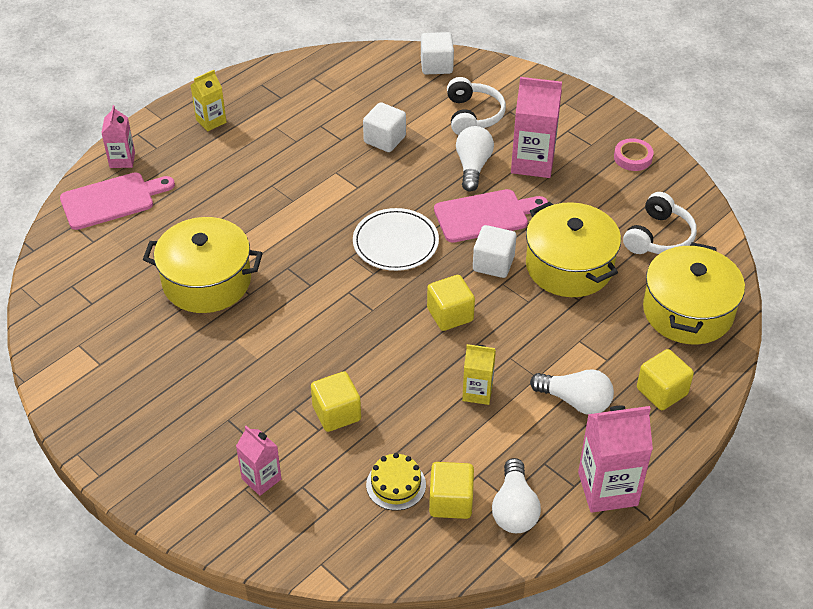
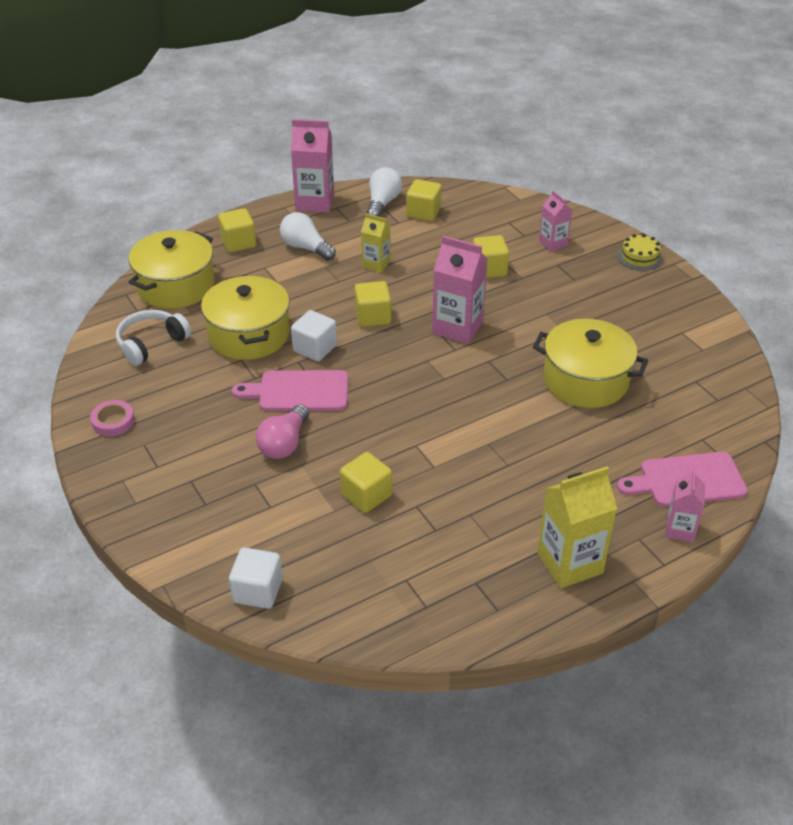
camera: 165 degrees left, 5 degrees down
yellow carton [190,70,226,131] -> yellow carton [538,466,617,588], size x1.71
white plate [353,208,439,271] -> none
white cube [363,102,406,152] -> yellow cube [340,452,392,513]
yellow cake [366,453,426,511] -> yellow cake moved to [617,234,662,271]
white headphones [447,77,506,135] -> none
white light bulb [456,126,494,192] -> pink light bulb [256,404,309,459]
pink carton [511,77,562,178] -> pink carton moved to [432,236,488,344]

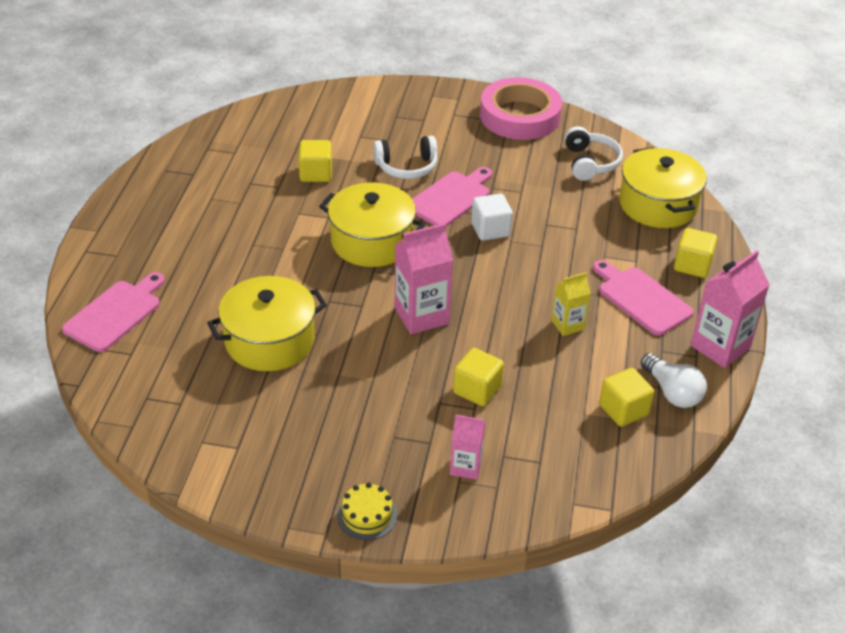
camera: 130 degrees right, 0 degrees up
pink tape [90,400,135,436] -> pink tape [480,77,562,140], size x2.38
yellow pot [201,275,290,360] -> yellow pot moved to [319,183,425,267]
white cube [229,548,283,609] -> none
pink light bulb [256,404,309,459] -> white headphones [373,136,437,179]
white light bulb [280,212,336,260] -> pink cutting board [593,260,694,336]
yellow cube [354,281,391,327] -> none
yellow carton [538,466,617,588] -> none
pink carton [665,469,705,542] -> none

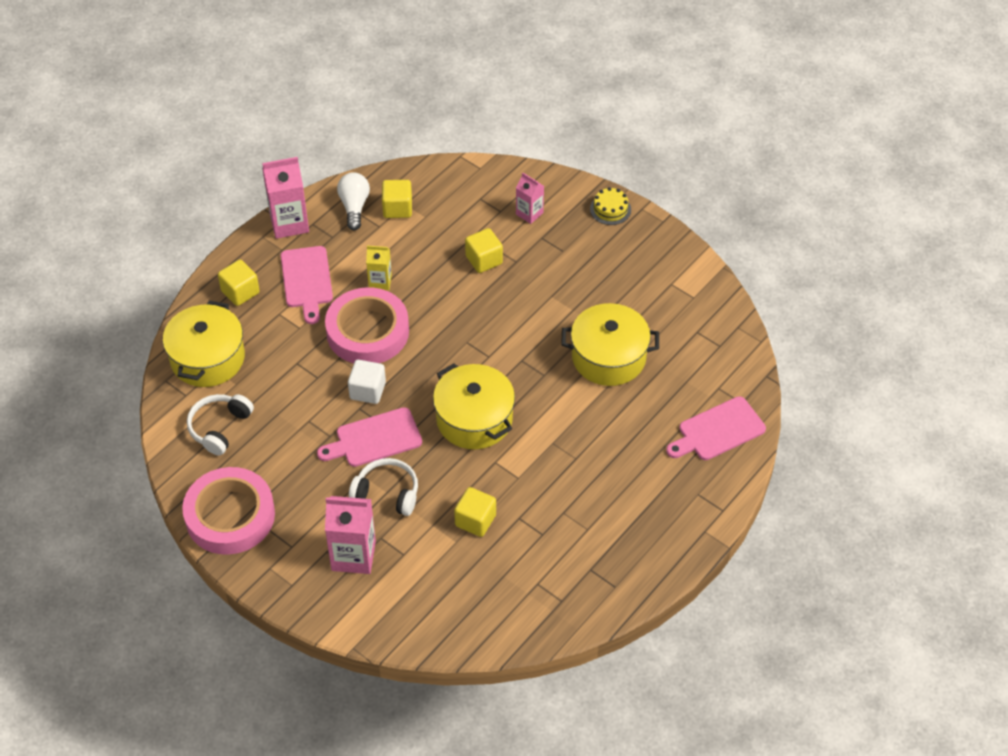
camera: 150 degrees left, 10 degrees up
pink carton [395,223,453,334] -> pink carton moved to [325,496,376,574]
none -> pink tape [325,287,409,363]

